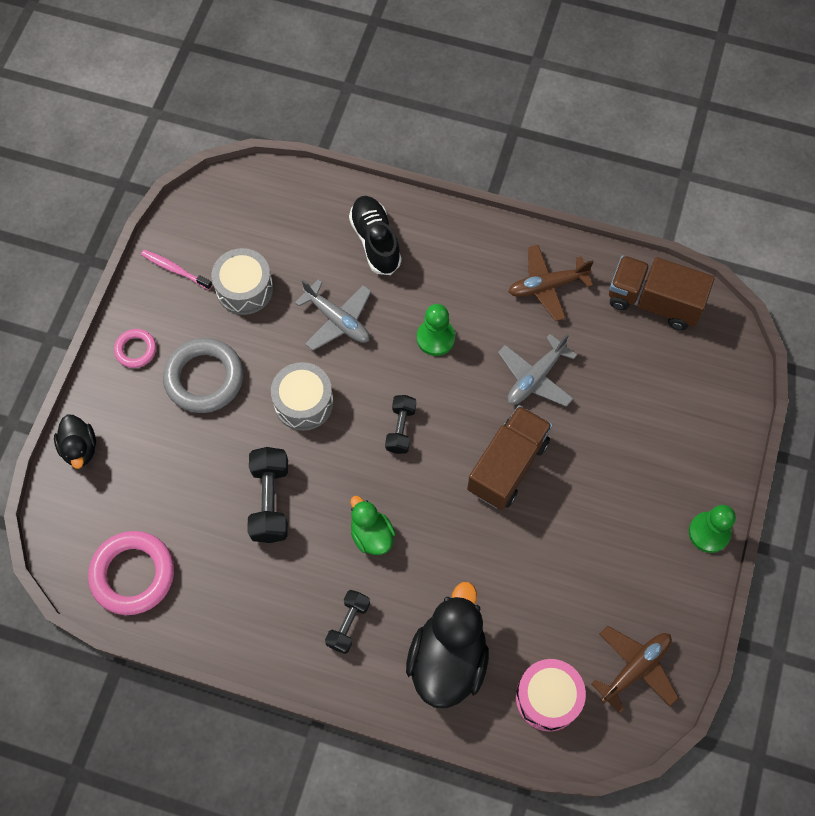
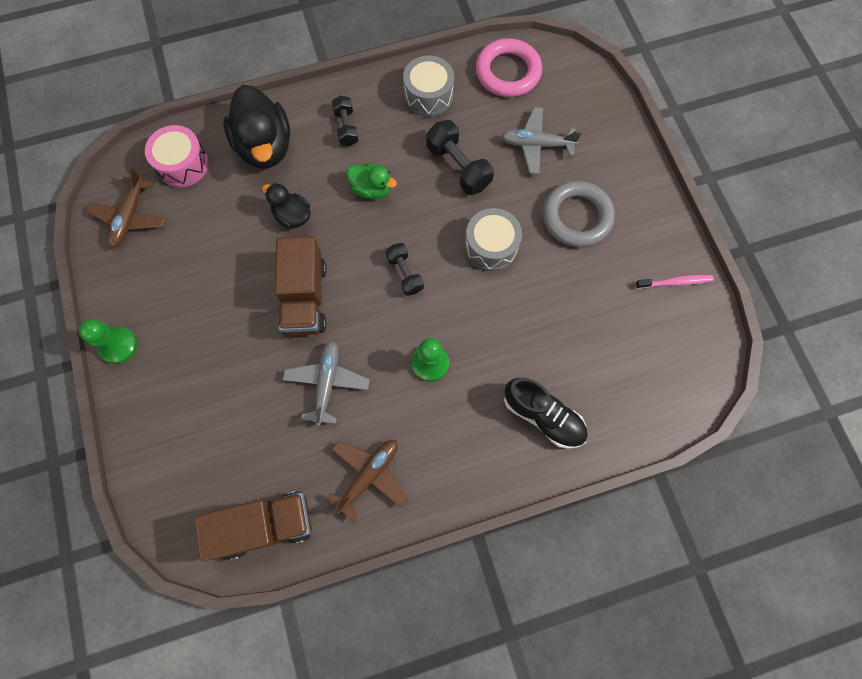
camera: 145 degrees right, 5 degrees up
black duck [54,414,96,469] -> black duck moved to [262,183,311,229]
pink ring [114,329,156,368] -> none
grey drum [212,248,273,315] -> grey drum moved to [403,55,454,117]
grey plane [295,279,371,351] -> grey plane moved to [501,107,582,174]

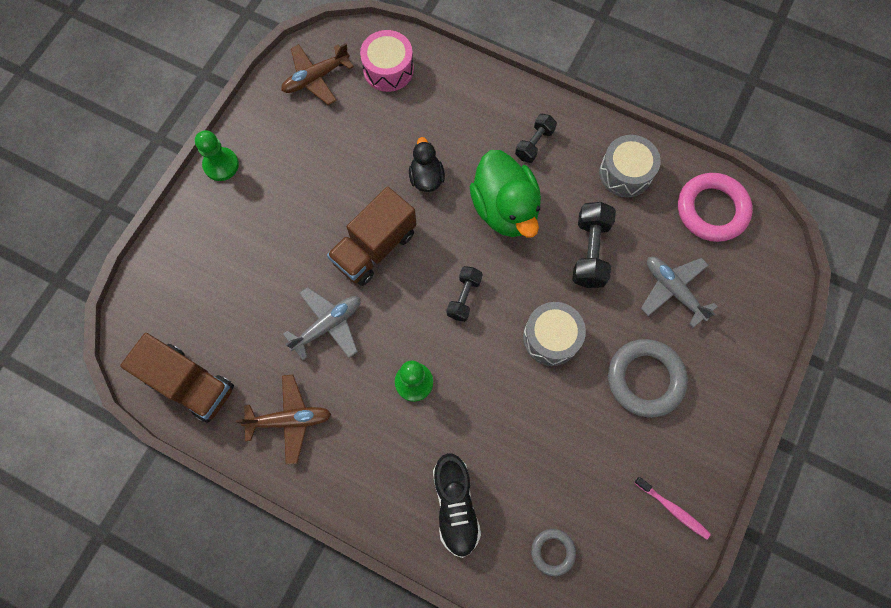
camera: 45 degrees right, 0 degrees up
black duck [223,85,290,169] -> none
green duck [346,163,397,199] -> green duck [469,150,541,237], size x1.83
none -> grey ring [531,529,576,576]

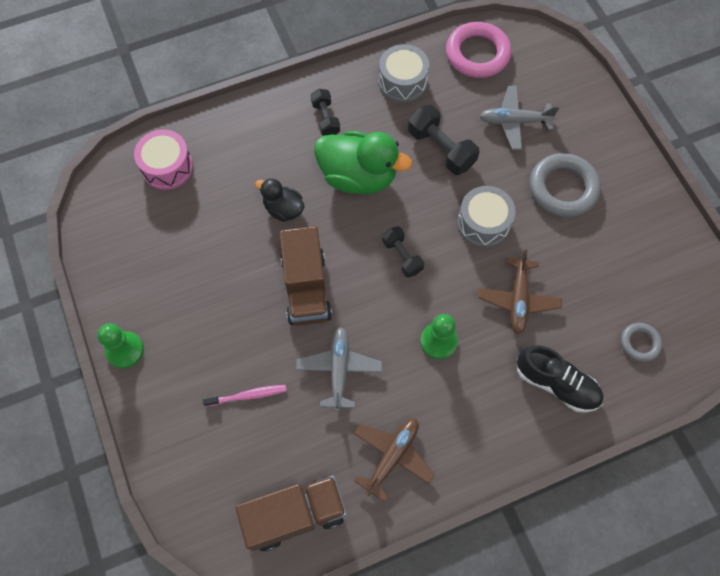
camera: 50 degrees left, 5 degrees down
brown plane [281,43,354,105] -> brown plane moved to [478,249,562,334]
pink toothbrush [634,477,711,540] -> pink toothbrush moved to [203,385,287,407]

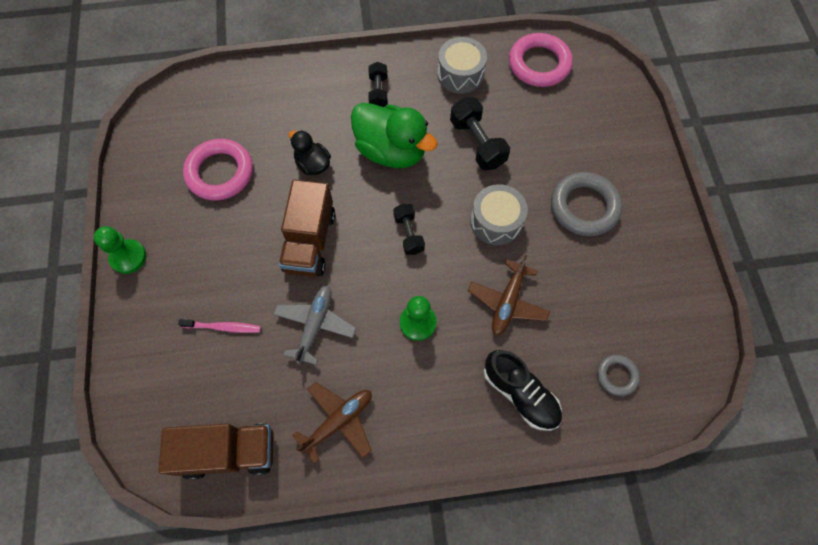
camera: 15 degrees right, 0 degrees up
pink drum [134,129,193,190] -> none
grey plane [480,86,560,150] -> none
none -> pink ring [183,139,253,200]

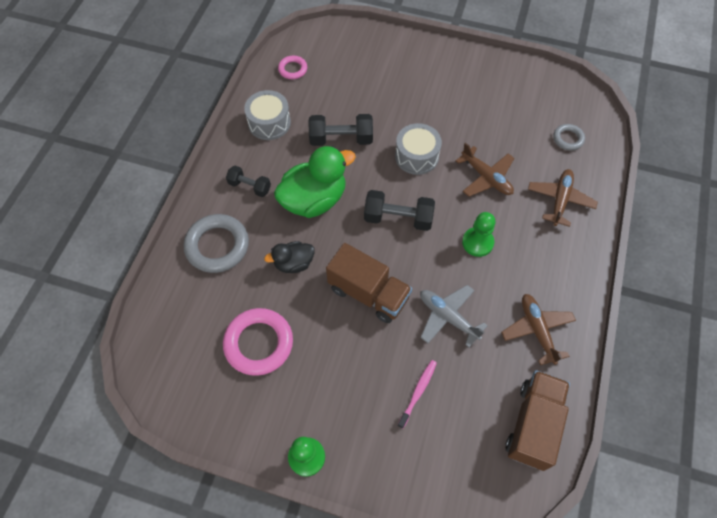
camera: 65 degrees left, 5 degrees down
black dumbbell [393,204,425,255] -> black dumbbell [364,190,435,231], size x1.57
black shoe [484,350,562,431] -> brown plane [528,169,598,227]
pink ring [509,33,573,87] -> pink ring [278,56,307,79], size x0.53
grey ring [551,172,622,236] -> grey ring moved to [184,214,249,273]

